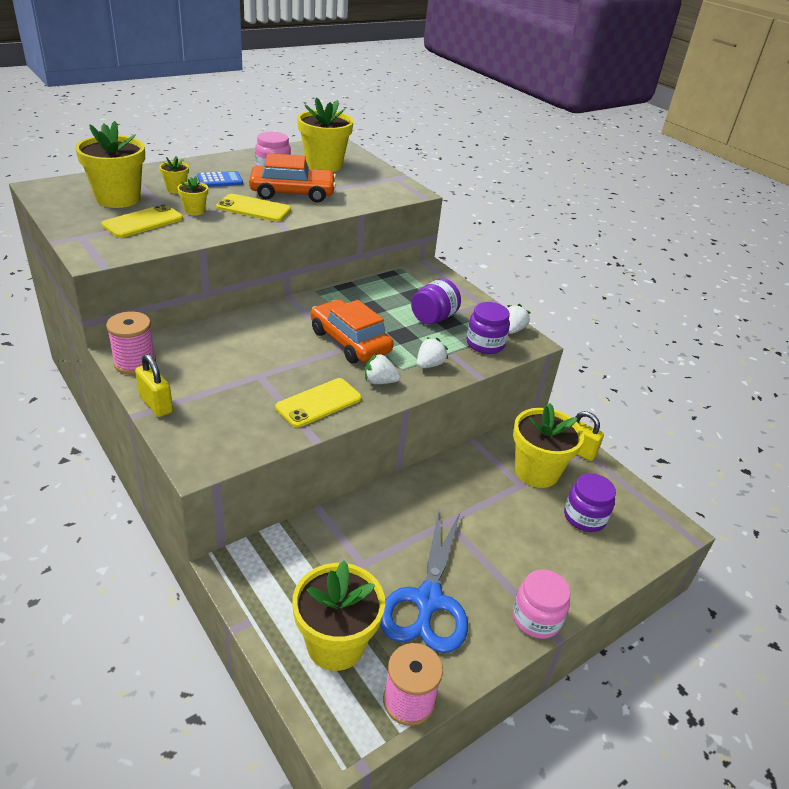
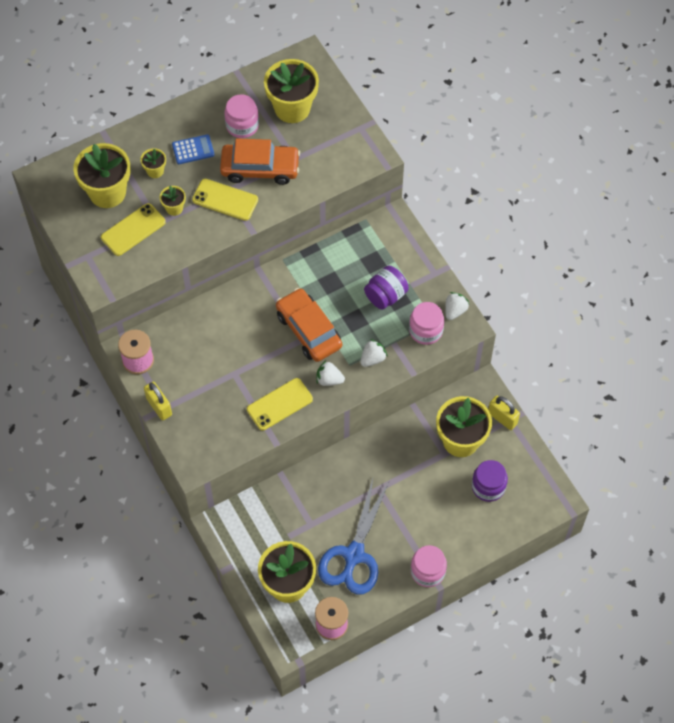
camera: 10 degrees right, 25 degrees up
purple jar [466,302,510,354] -> pink jar [409,302,444,345]

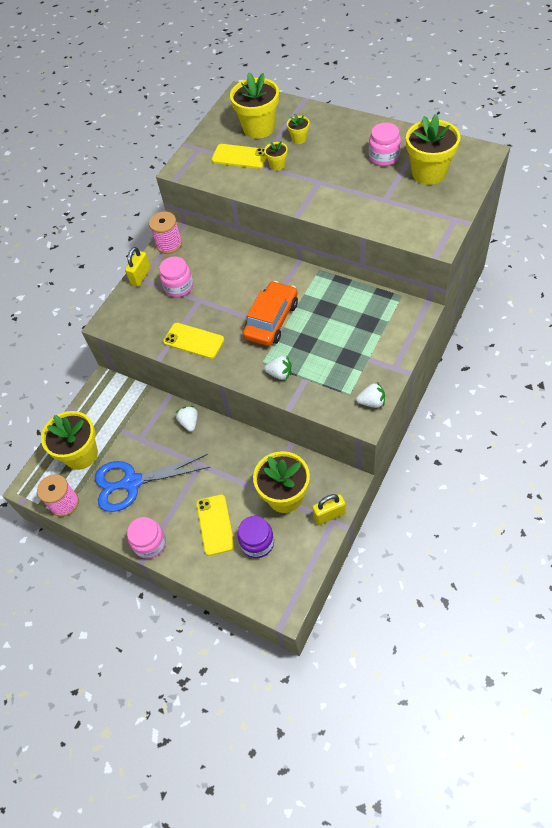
camera: 65 degrees right, 5 degrees down
blue calculator [172,134,214,164] -> none
yellow phone [192,179,258,221] -> yellow phone moved to [197,494,235,556]
orange car [220,138,300,185] -> none
white strawberry [316,361,345,386] -> white strawberry moved to [175,406,198,432]
purple jar [364,266,409,310] -> none
pink jar [409,302,444,345] -> pink jar moved to [159,256,193,297]
yellow padlock [488,396,520,430] -> yellow padlock turned 60 degrees clockwise [312,494,346,525]

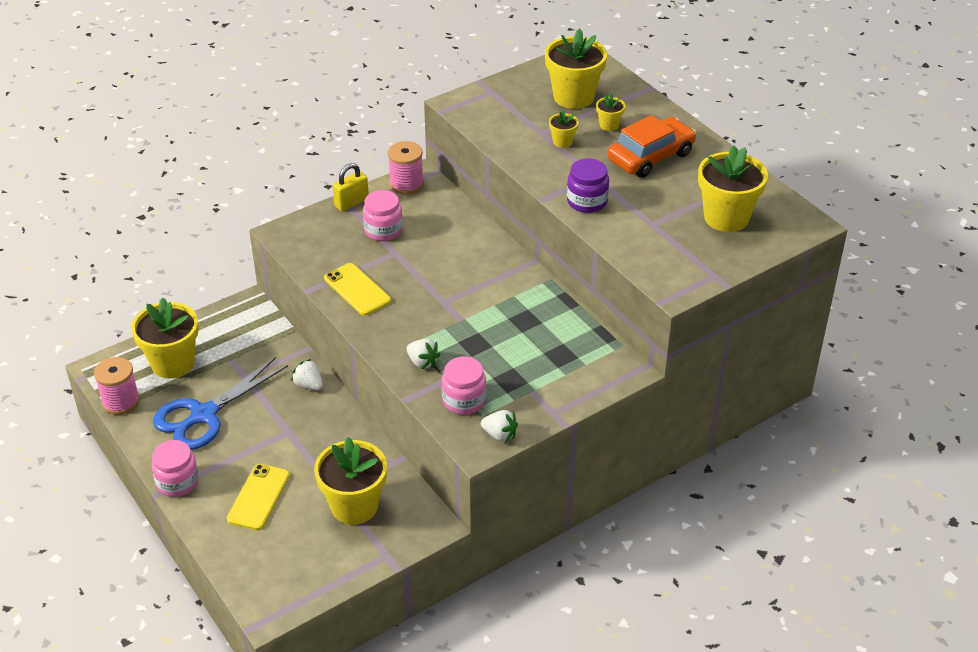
camera: 20 degrees right, 15 degrees down
blue scissors [95,454,210,512] -> blue scissors turned 60 degrees counterclockwise [153,357,288,450]
white strawberry [175,406,198,432] -> white strawberry turned 60 degrees counterclockwise [291,359,323,390]
yellow phone [211,144,267,169] -> none
purple jar [237,516,274,558] -> purple jar moved to [567,158,609,213]
orange car [243,281,298,346] -> orange car moved to [607,115,696,178]
yellow padlock [312,494,346,525] -> none
pink jar [369,123,401,166] -> pink jar moved to [441,357,486,415]

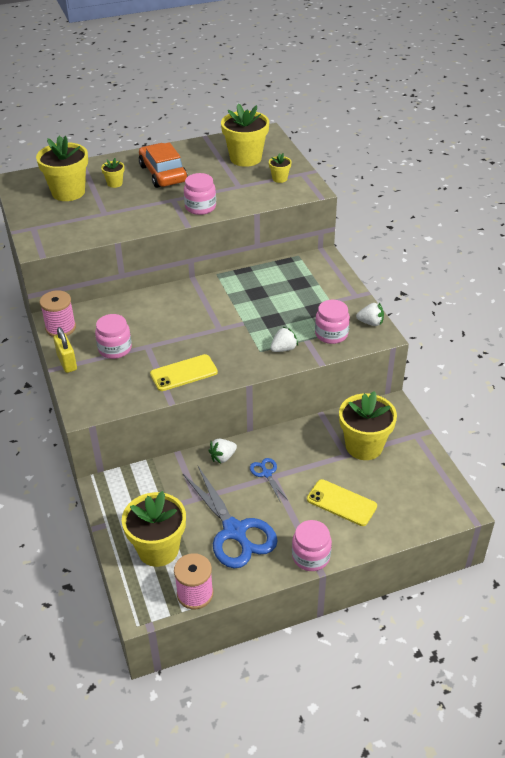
camera: 75 degrees left, 0 degrees up
white strawberry [481,410,518,443] -> white strawberry turned 60 degrees clockwise [356,303,384,326]
yellow flower pot [549,111,579,148] -> yellow flower pot moved to [269,153,292,183]
purple jar [567,158,609,213] -> pink jar [184,173,216,215]
none -> blue scissors [250,458,287,501]

